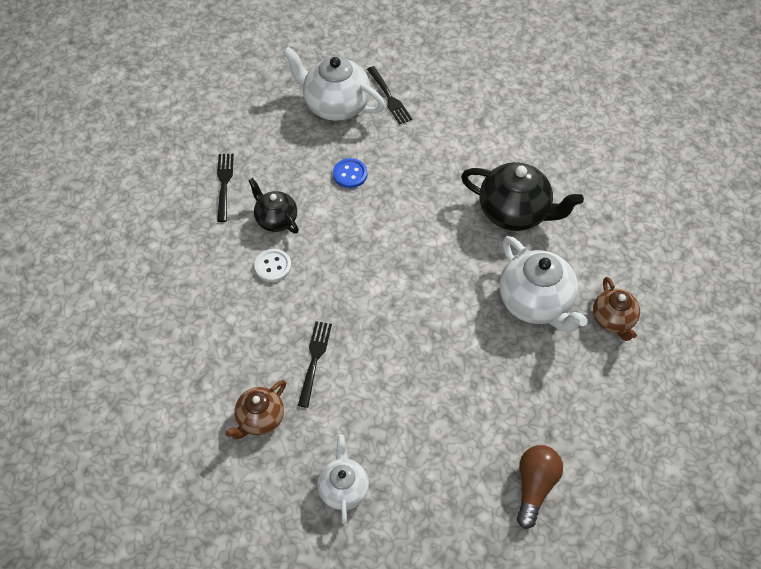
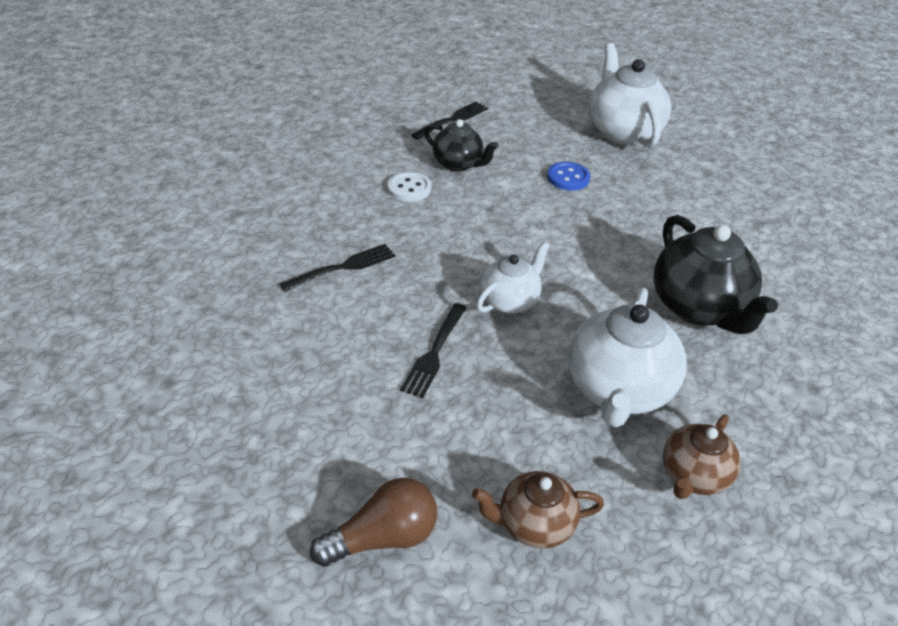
camera: 45 degrees right, 15 degrees down
brown teapot [225,380,286,439] -> brown teapot moved to [472,471,604,548]
black teapot [249,178,299,233] -> black teapot turned 120 degrees clockwise [424,119,499,172]
white teapot [317,435,369,524] -> white teapot moved to [476,242,550,314]
black fork [367,66,412,125] -> black fork moved to [400,303,467,398]

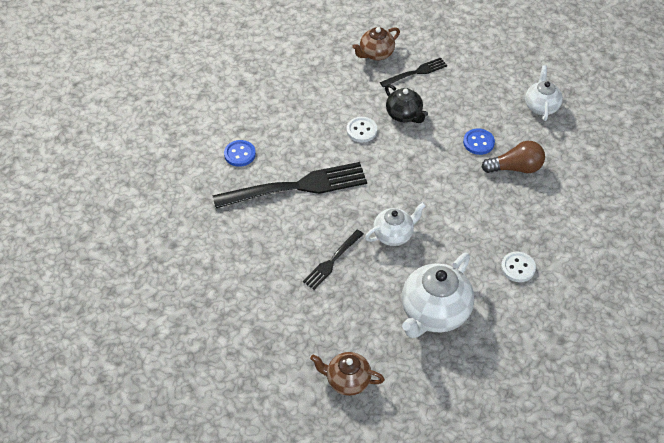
camera: 20 degrees right, 10 degrees up
black fork [280,244,395,292] -> black fork [212,162,367,208], size x1.95
brown light bulb [310,478,437,567] -> brown light bulb moved to [481,141,545,173]
white teapot [589,43,671,147] -> white teapot [525,65,563,121], size x0.59
black teapot [654,215,778,334] -> white button [501,251,536,282]
brown teapot [663,414,741,499] -> brown teapot moved to [352,27,400,60]
none -> blue button [224,140,256,167]

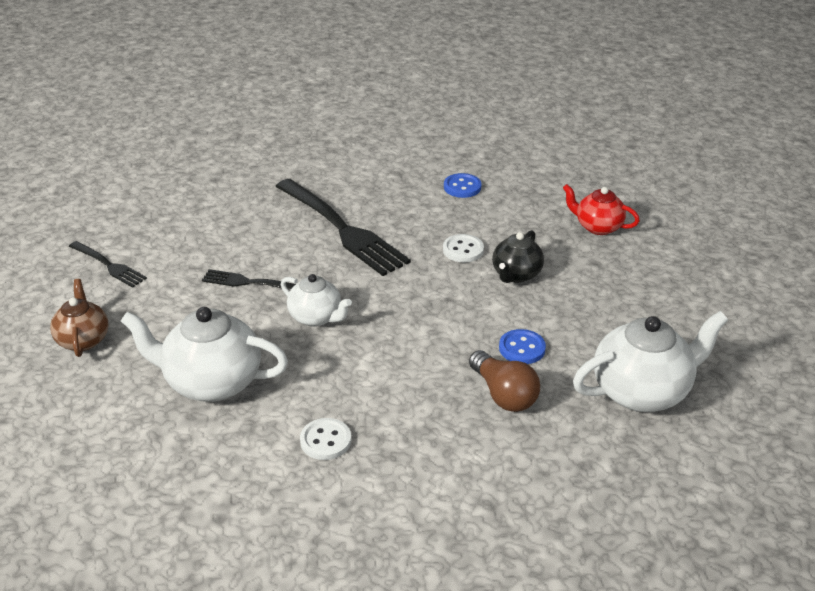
camera: 65 degrees right, 15 degrees down
blue button [224,140,256,167] -> blue button moved to [444,173,482,198]
brown teapot [352,27,400,60] -> red teapot [563,184,640,235]
black fork [380,57,447,88] -> black fork moved to [69,241,147,288]
white teapot [525,65,563,121] -> white teapot [573,311,728,412], size x1.68

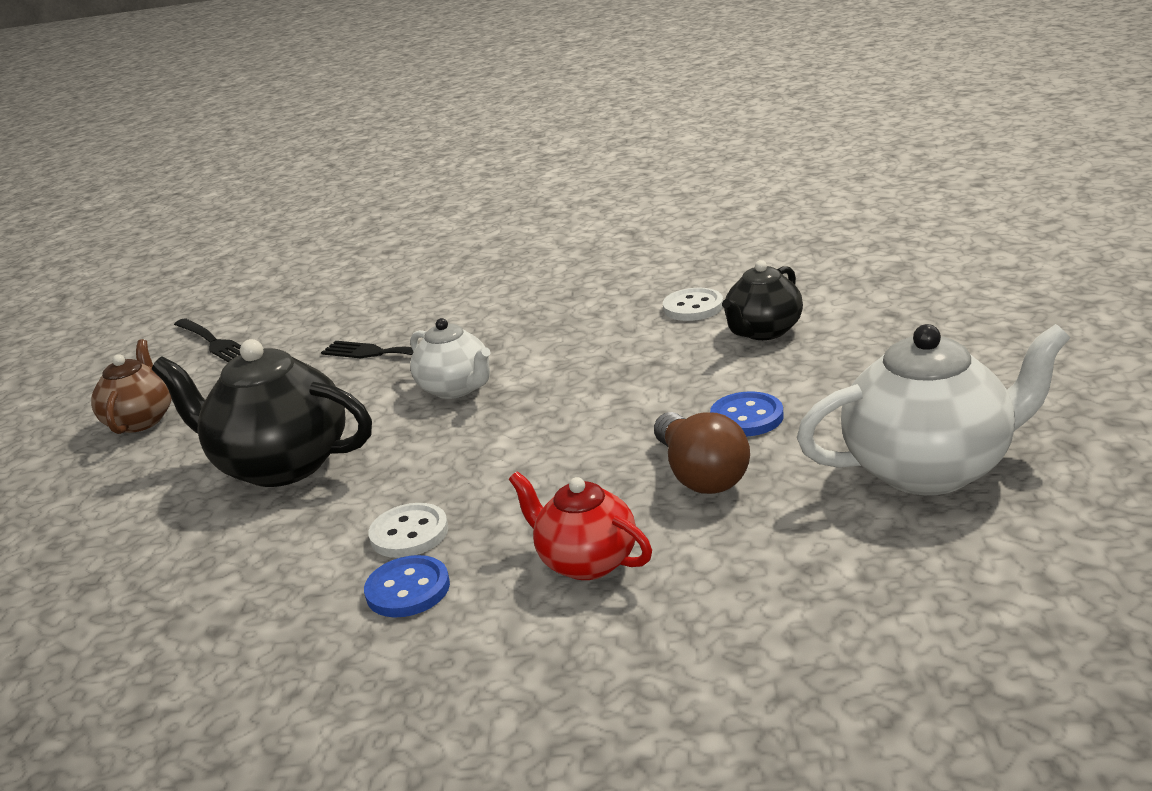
camera: 15 degrees right, 10 degrees down
white teapot [121,307,288,402] -> black teapot [152,339,372,487]
black fork [275,179,411,276] -> none
blue button [444,173,482,198] -> blue button moved to [364,555,450,617]
red teapot [563,184,640,235] -> red teapot moved to [509,471,652,580]

